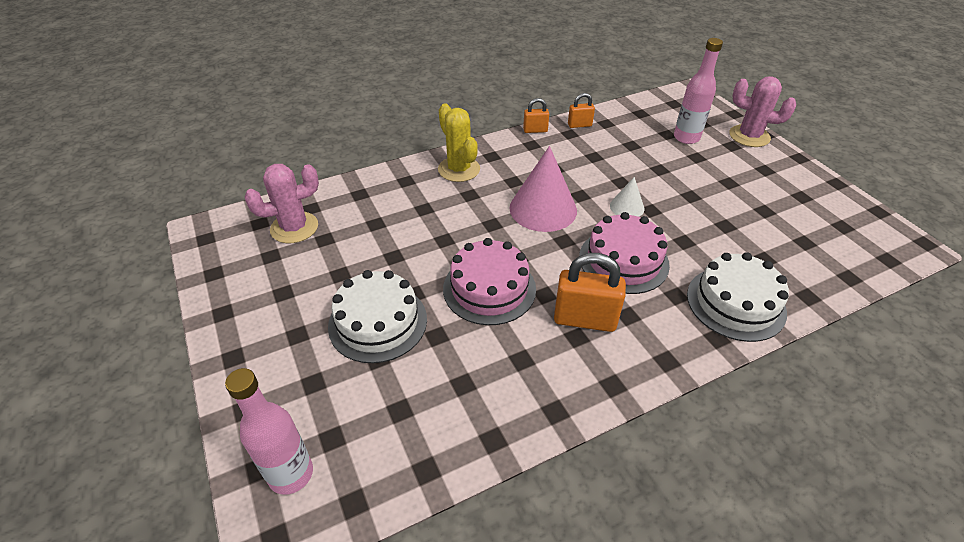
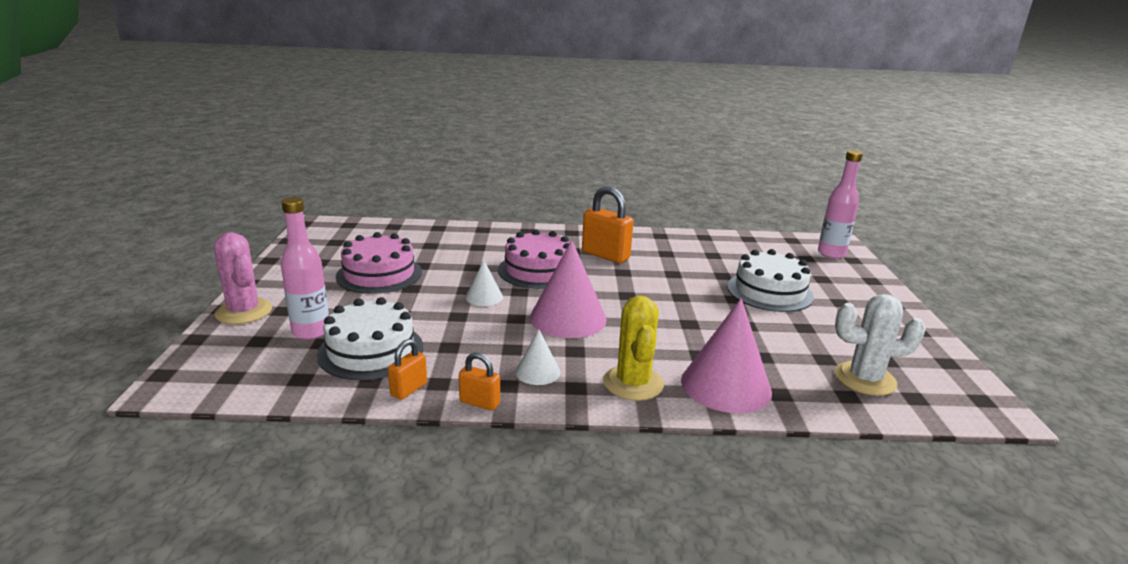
camera: 155 degrees left, 20 degrees down
pink cactus [245,164,319,243] -> white cactus [835,294,926,396]
pink cake [443,238,536,325] -> pink cake moved to [336,232,422,294]
orange padlock [568,93,595,128] -> orange padlock turned 75 degrees counterclockwise [388,339,427,400]
white cake [687,252,789,342] -> white cake moved to [317,297,423,380]
none -> white cone [515,330,560,385]
none -> pink cone [681,298,772,413]

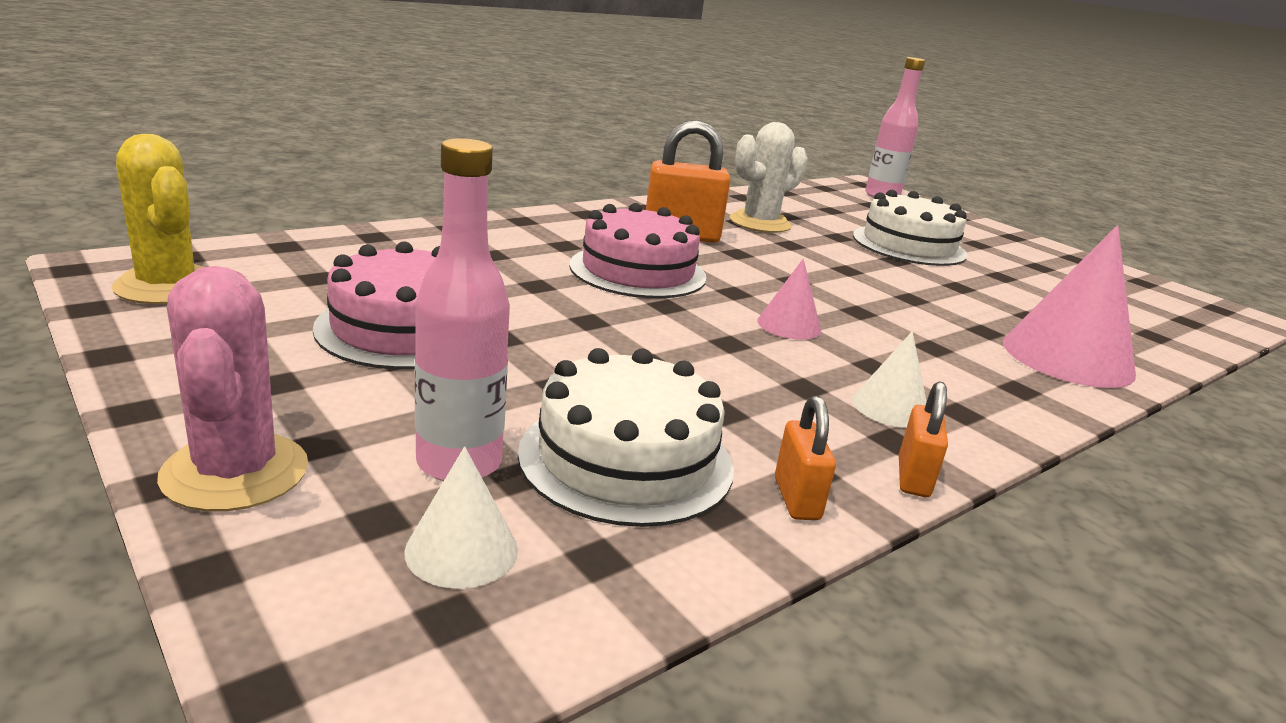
camera: 40 degrees left, 0 degrees up
pink cactus [214,232,272,324] -> pink cactus turned 60 degrees clockwise [157,266,308,512]
orange padlock [459,352,500,411] -> orange padlock turned 60 degrees counterclockwise [899,381,948,497]
white cone [466,260,503,306] -> white cone moved to [404,446,518,589]
pink cone [530,240,607,338] -> pink cone [757,259,821,340], size x0.51
yellow cactus [603,296,664,401] -> yellow cactus moved to [111,134,203,304]
white cactus [835,294,926,396] -> white cactus moved to [730,122,808,233]

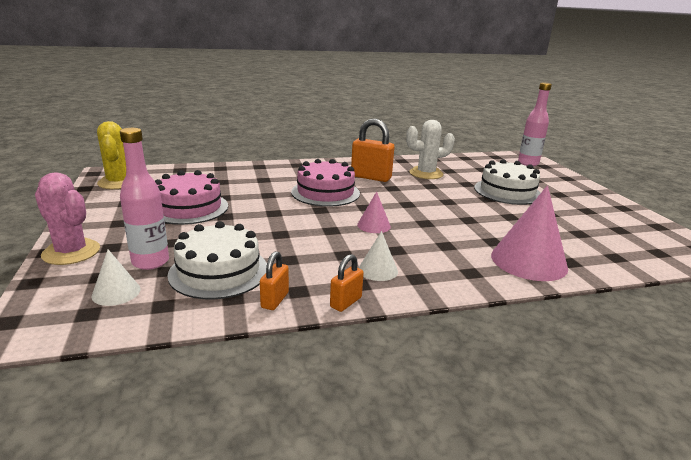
camera: 25 degrees right, 0 degrees up
pink cactus [157,266,308,512] -> pink cactus turned 60 degrees counterclockwise [35,172,100,265]

